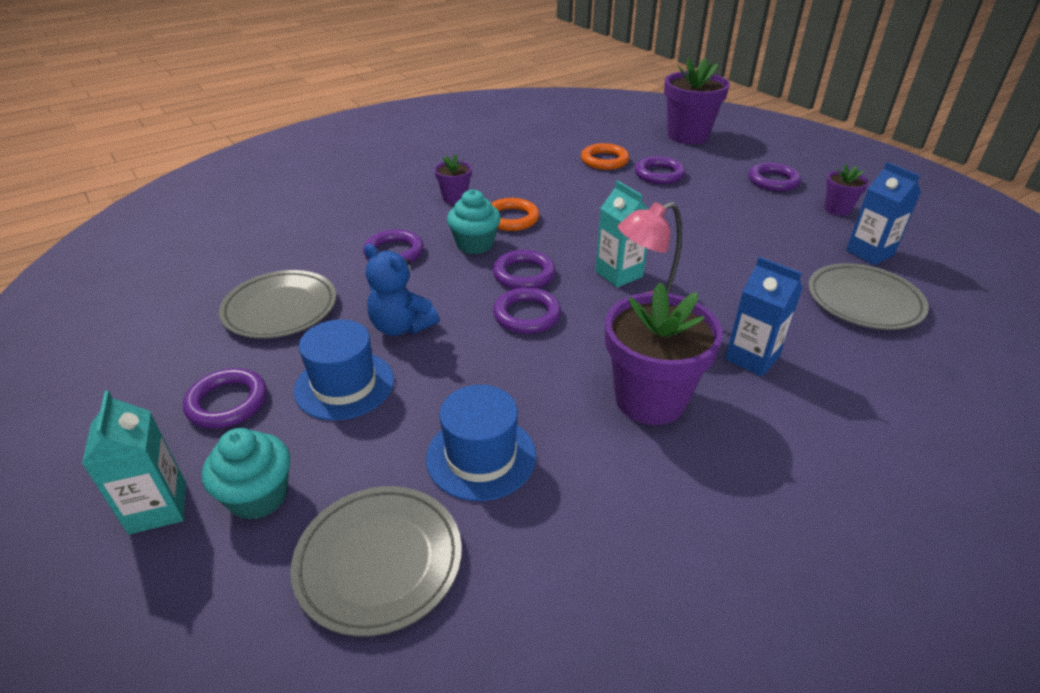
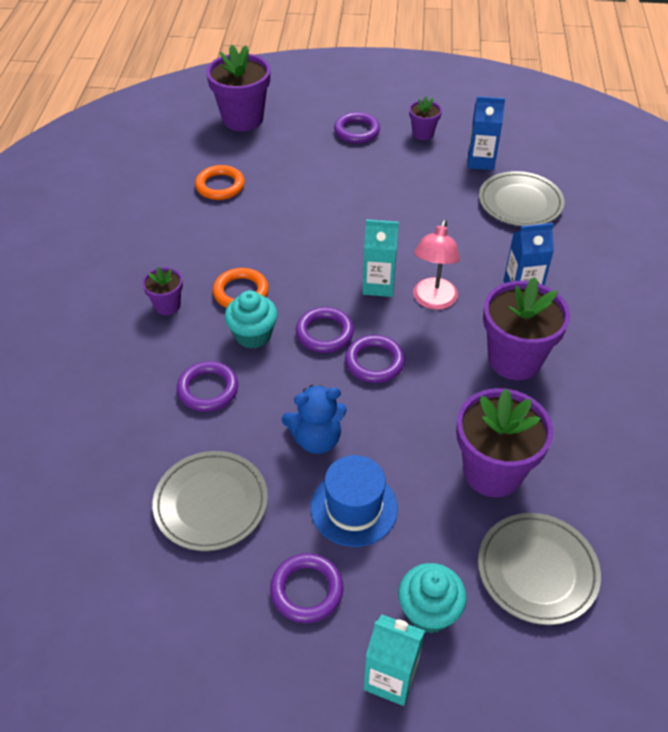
camera: 50 degrees left, 10 degrees up
blue hat [426,385,536,501] -> purple flower pot [456,388,553,497]
purple ring [635,156,685,184] -> none

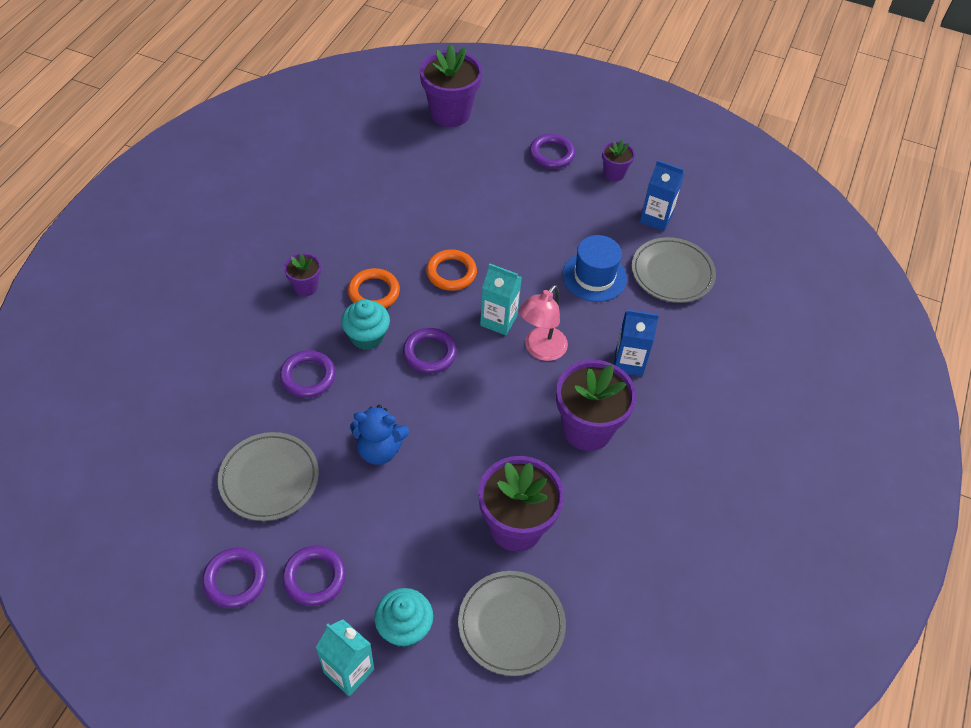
camera: 15 degrees right, 5 degrees up
orange ring [195,165,245,200] -> orange ring moved to [426,249,477,291]
blue hat [310,455,398,547] -> blue hat moved to [562,235,627,302]
purple ring [345,335,405,383] -> purple ring moved to [202,548,266,608]

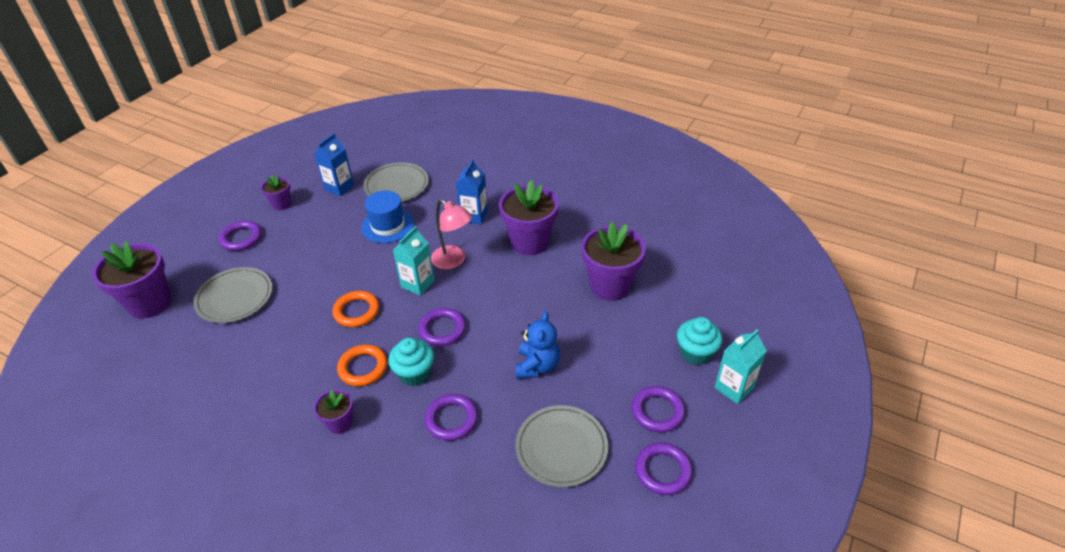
camera: 80 degrees left, 10 degrees down
grey plate [458,571,566,676] -> grey plate moved to [193,267,273,323]

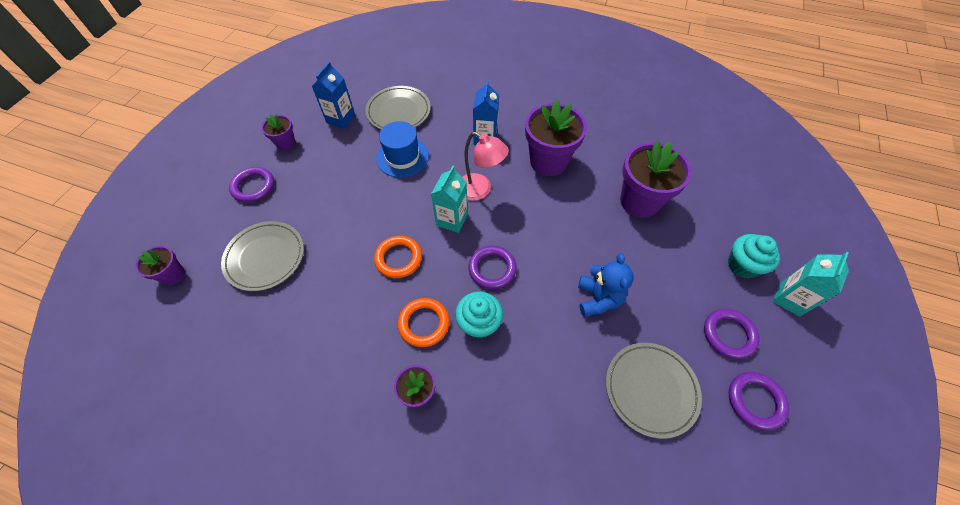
camera: 10 degrees left, 15 degrees up
purple flower pot [92,241,171,319] -> purple flower pot [135,246,185,285], size x0.51
purple ring [425,394,478,441] -> none

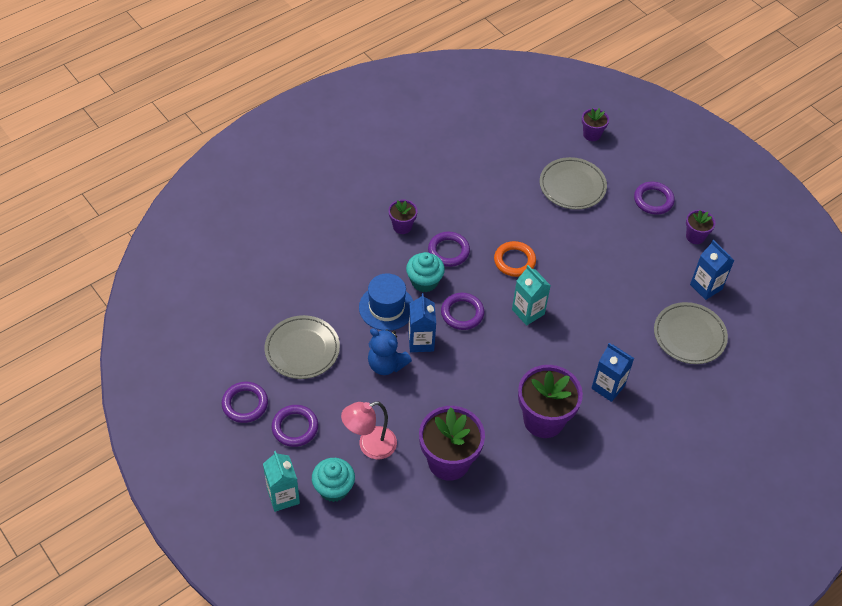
camera: 120 degrees right, 5 degrees down
blue hat [376,121,429,178] -> blue hat moved to [359,273,413,331]
orange ring [398,298,450,347] -> purple ring [428,232,470,267]
pink lamp [462,132,509,201] -> pink lamp moved to [341,401,397,459]
none -> blue carton [408,293,436,352]

